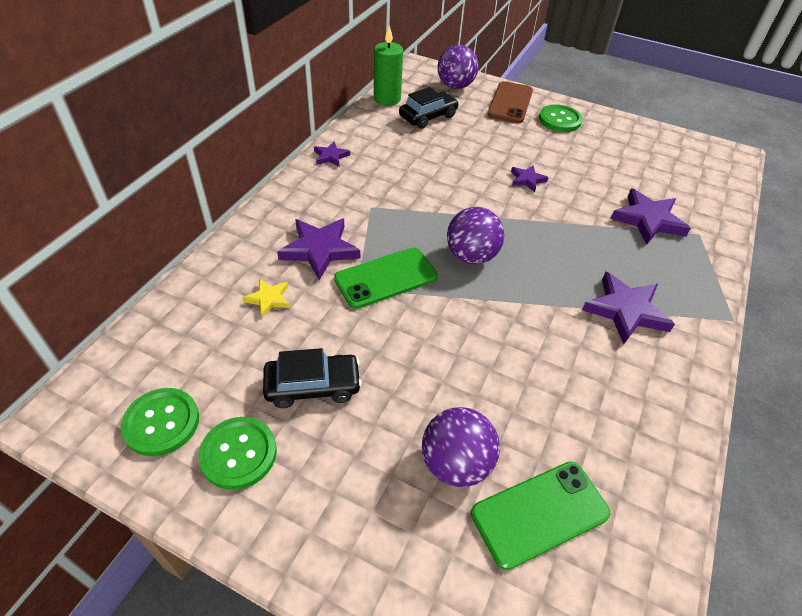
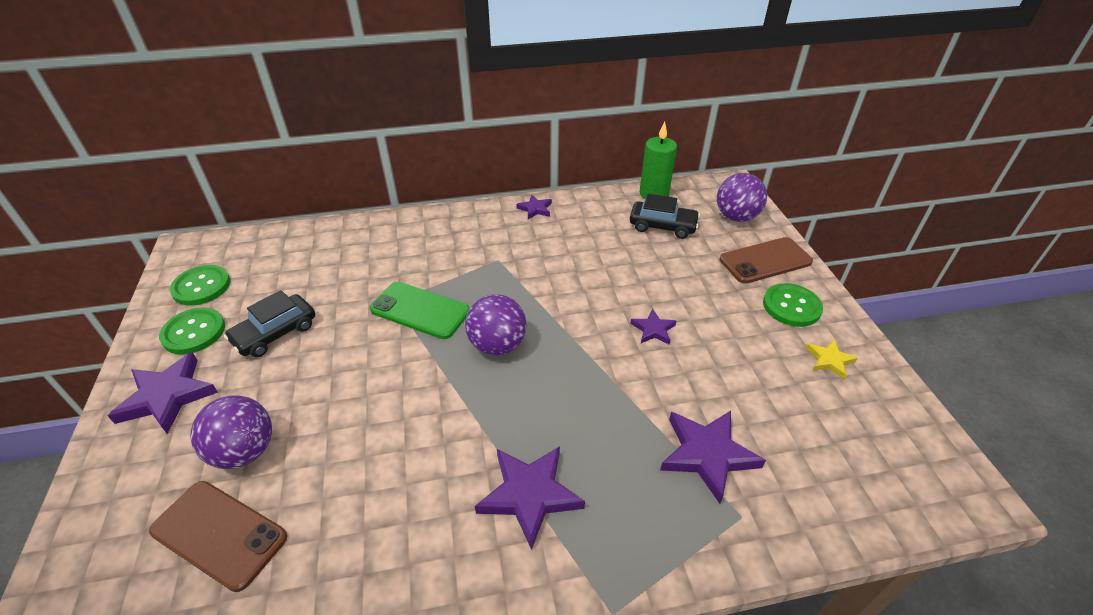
camera: 55 degrees right, 5 degrees down
yellow star [242,279,290,318] -> yellow star moved to [806,340,858,379]
black car [263,348,362,408] -> black car turned 90 degrees clockwise [224,290,315,357]
purple star [277,219,360,280] -> purple star moved to [108,352,218,434]
green phone [471,461,611,570] -> brown phone [149,481,287,592]

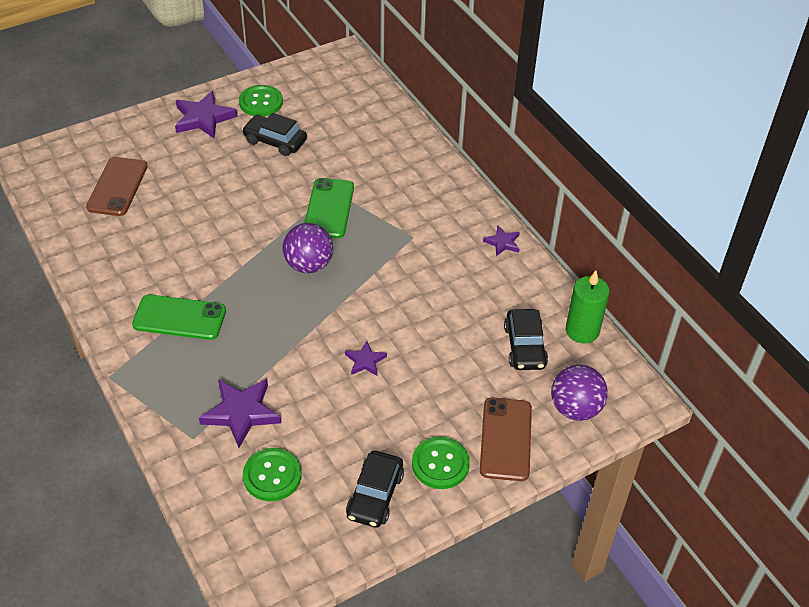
camera: 70 degrees right, 5 degrees up
green button [170,265,230,306] -> green button moved to [243,448,301,501]
purple ball [190,395,272,469] -> none
purple star [475,446,585,550] -> green phone [132,294,226,340]
brown phone [719,237,813,284] -> brown phone turned 45 degrees clockwise [480,397,532,481]
yellow star [806,340,858,379] -> black car [346,451,404,528]

